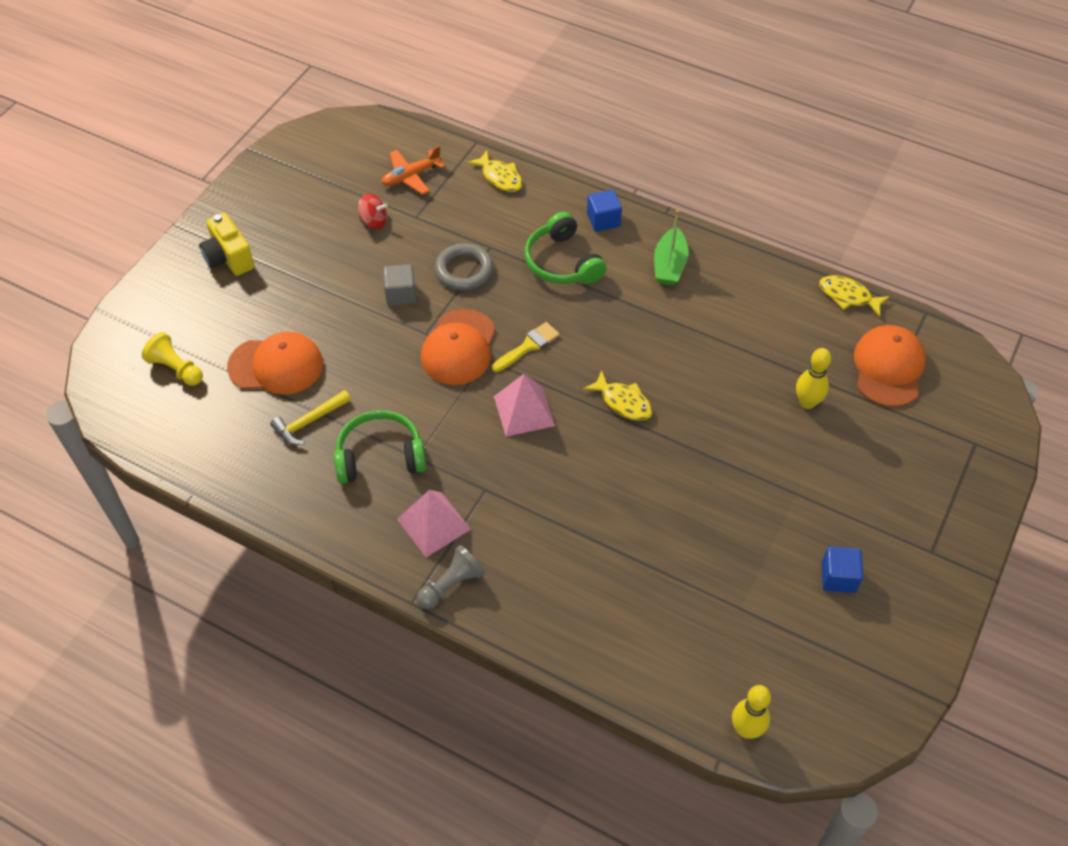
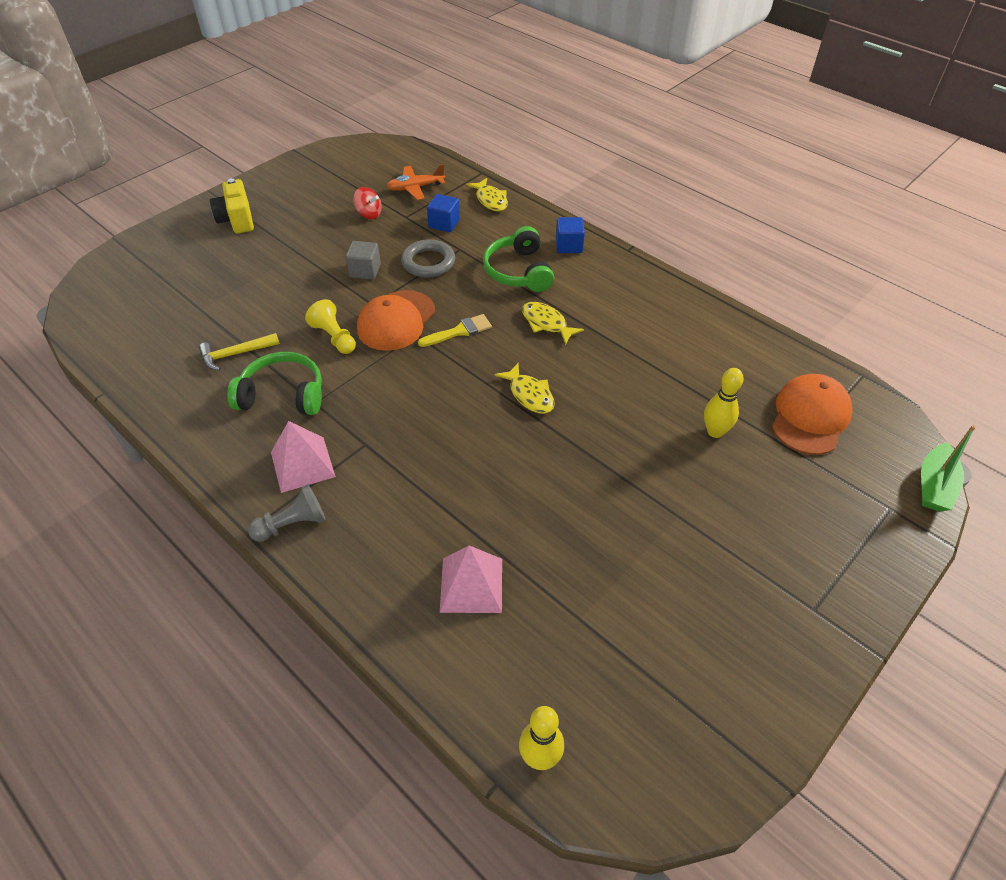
camera: 15 degrees right, 5 degrees down
yellow pawn [142,332,203,386] -> yellow pawn moved to [305,299,356,354]
orange cap [227,332,323,395] -> none
pink pyramid [494,374,555,437] -> pink pyramid moved to [440,546,502,613]
green boat [654,210,688,285] -> green boat moved to [921,425,976,512]
yellow fish [819,275,890,317] -> yellow fish moved to [522,302,584,345]
blue cube [821,546,863,593] -> blue cube moved to [427,194,460,232]

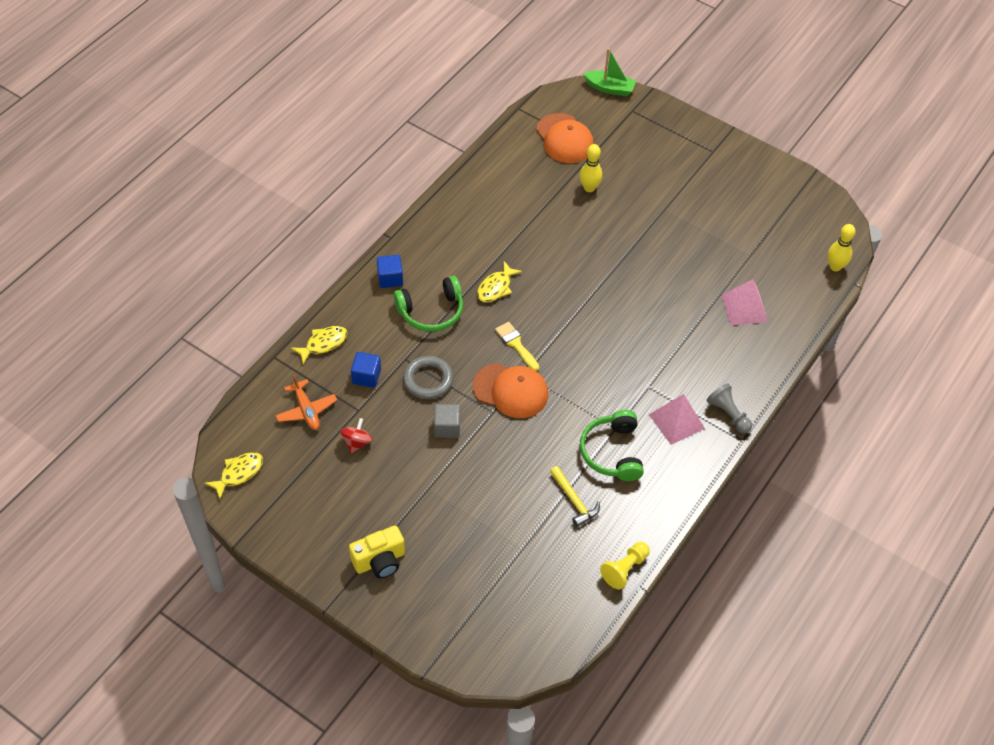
camera: 100 degrees left, 5 degrees up
yellow pawn [305,299,356,354] -> yellow pawn moved to [600,542,650,589]
yellow fish [494,363,555,414] -> yellow fish moved to [205,452,263,499]
orange cap [772,374,853,455] -> orange cap turned 135 degrees counterclockwise [536,113,594,163]

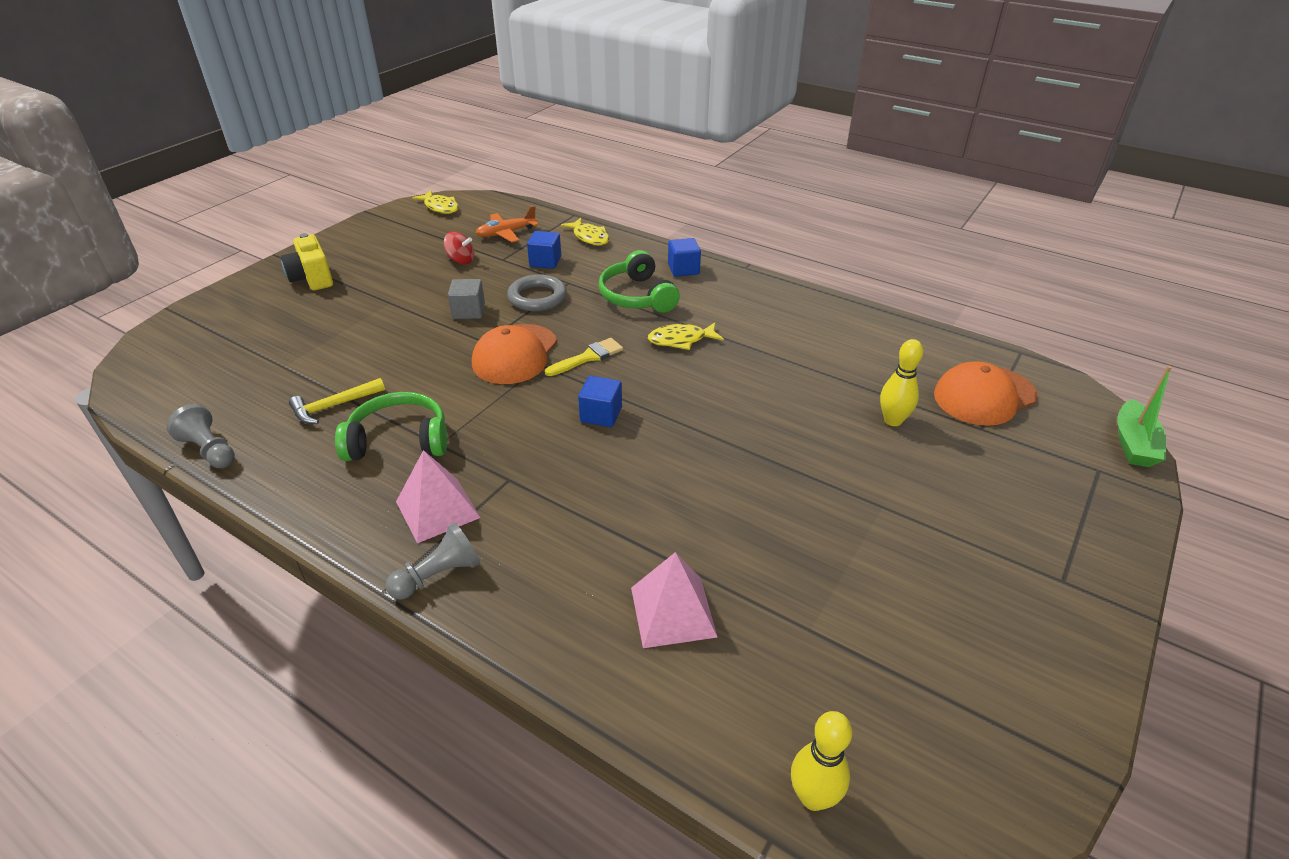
camera: 90 degrees right, 15 degrees down
yellow fish [477,261,522,302] -> yellow fish turned 45 degrees counterclockwise [648,322,724,350]
yellow pawn [600,542,650,589] -> grey pawn [166,404,235,468]
none -> blue cube [578,376,622,427]

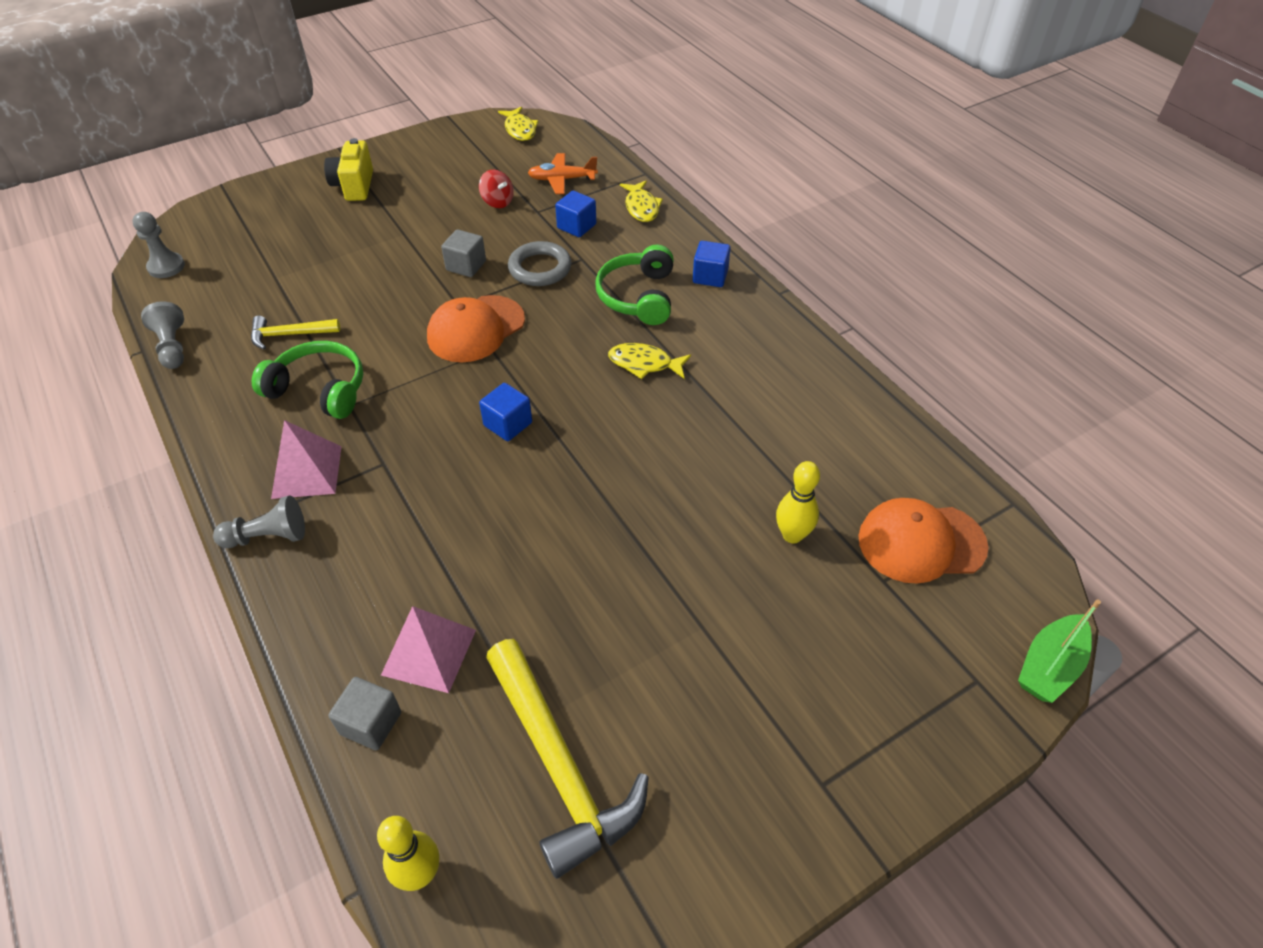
camera: 25 degrees right, 10 degrees up
yellow brush [545,338,623,376] -> none
none -> grey pawn [132,212,185,278]
none -> grey cube [329,677,401,750]
none -> yellow hammer [486,639,649,879]

